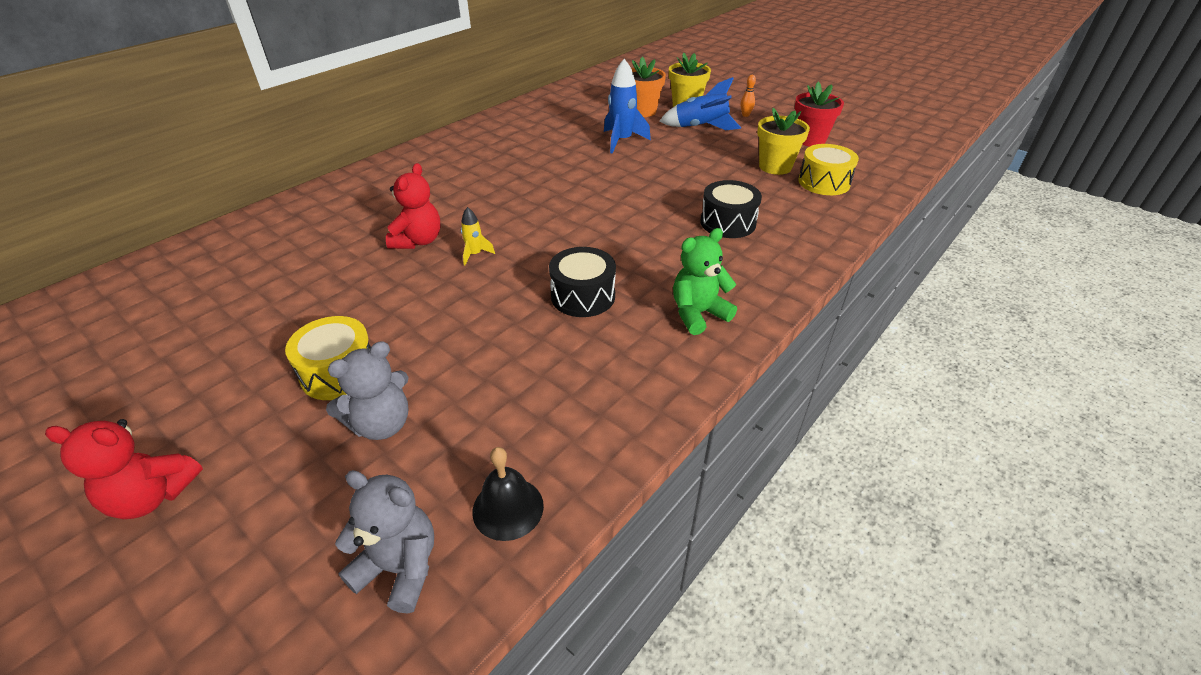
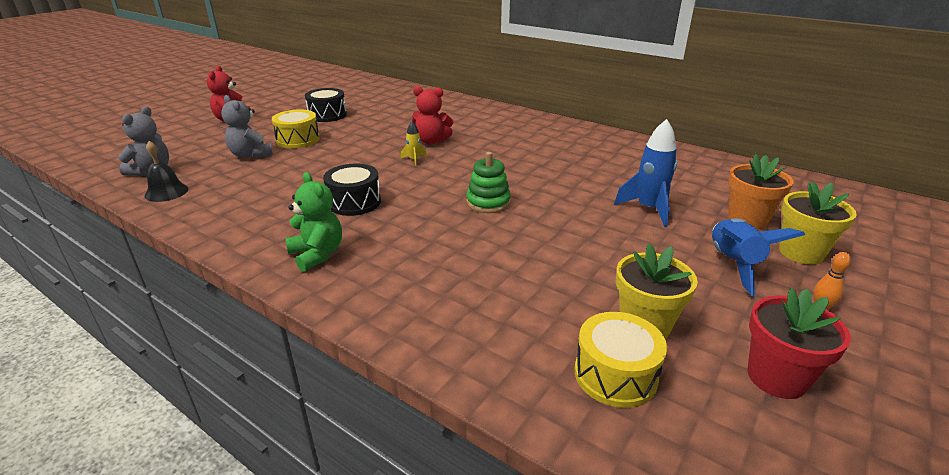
camera: 85 degrees right, 10 degrees down
black drum [700,180,762,238] -> black drum moved to [305,88,347,122]
none -> green stacking toy [466,152,511,213]

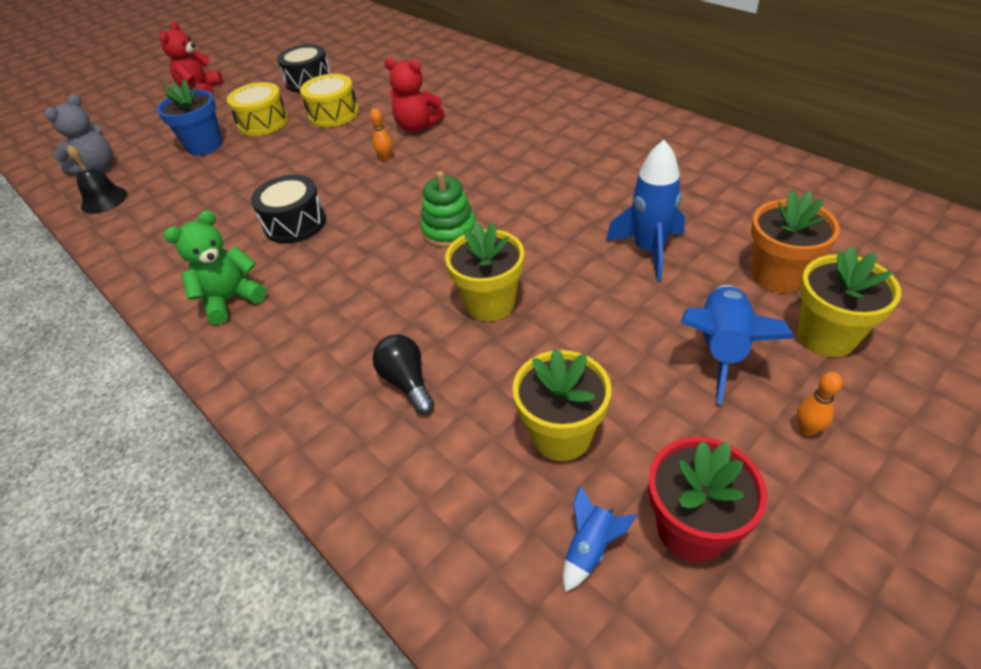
camera: 15 degrees right, 15 degrees up
grey teddy bear [221,95,273,159] -> blue flower pot [157,79,223,155]
green teddy bear [286,172,342,272] -> green teddy bear turned 105 degrees counterclockwise [163,210,267,325]
yellow rocket [401,121,427,167] -> orange bowling pin [370,108,392,161]
yellow drum [575,312,667,408] -> yellow drum moved to [300,74,359,127]
none -> black light bulb [372,335,434,414]
none -> yellow flower pot [445,222,524,322]
none -> blue rocket [563,485,637,592]

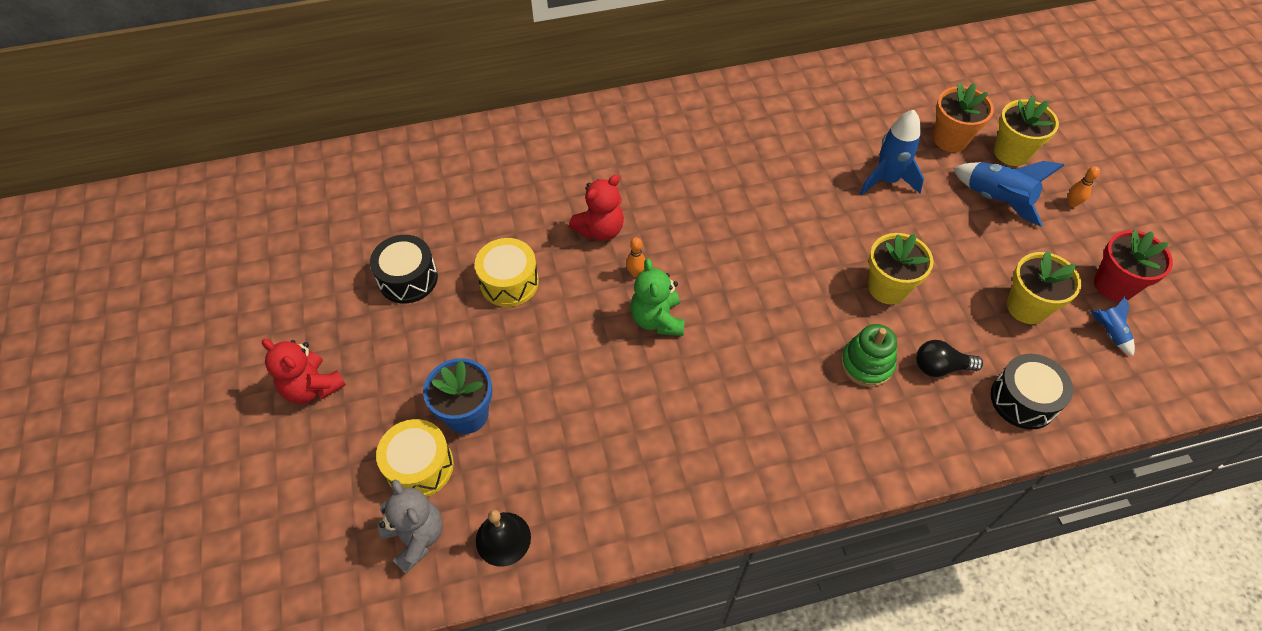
camera: 65 degrees left, 10 degrees up
green teddy bear [163,210,267,325] -> green teddy bear moved to [630,258,685,336]
yellow drum [227,82,289,136] -> yellow drum moved to [376,419,454,497]
black drum [251,175,326,244] -> black drum moved to [991,354,1073,430]
green stacking toy [420,171,476,247] -> green stacking toy moved to [841,324,897,387]

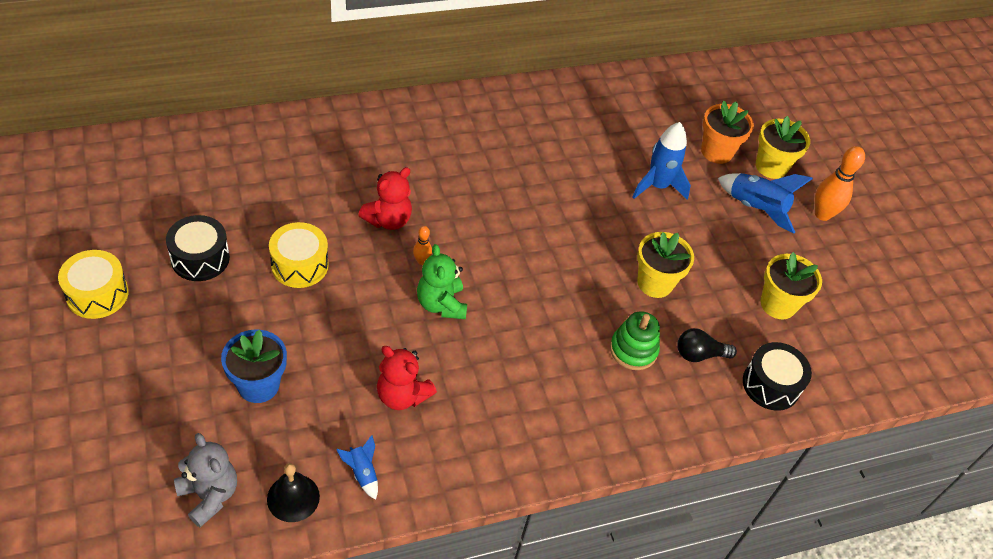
camera: 10 degrees left, 5 degrees down
red teddy bear [262,339,346,404] -> red teddy bear moved to [377,346,437,410]
yellow drum [376,419,454,497] -> yellow drum moved to [58,250,129,319]
orange bowling pin [1068,166,1100,207] -> orange bowling pin [815,146,865,221], size x1.95
blue rocket [1090,296,1135,356] -> blue rocket moved to [336,435,378,500]
red flower pot [1094,230,1173,302] -> none

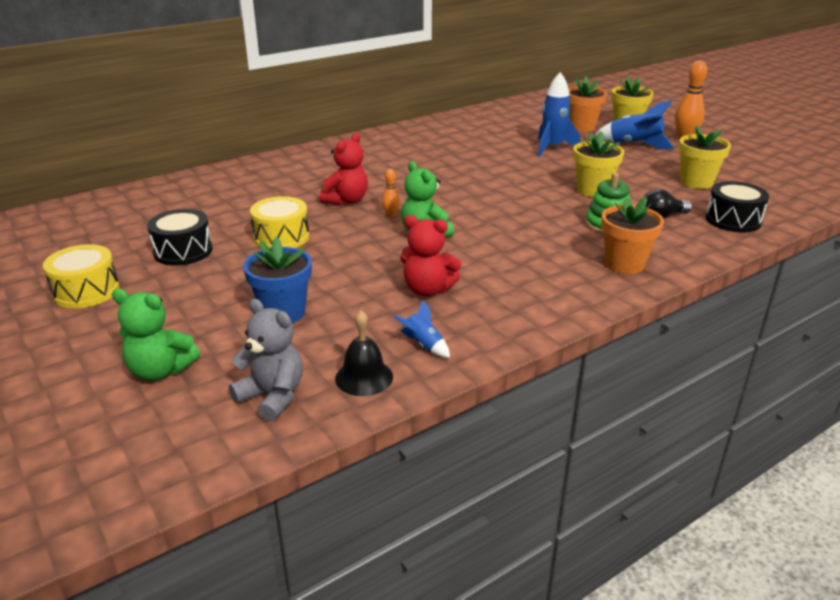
camera: 10 degrees left, 20 degrees down
none -> green teddy bear [112,289,200,381]
none -> orange flower pot [601,196,664,274]

